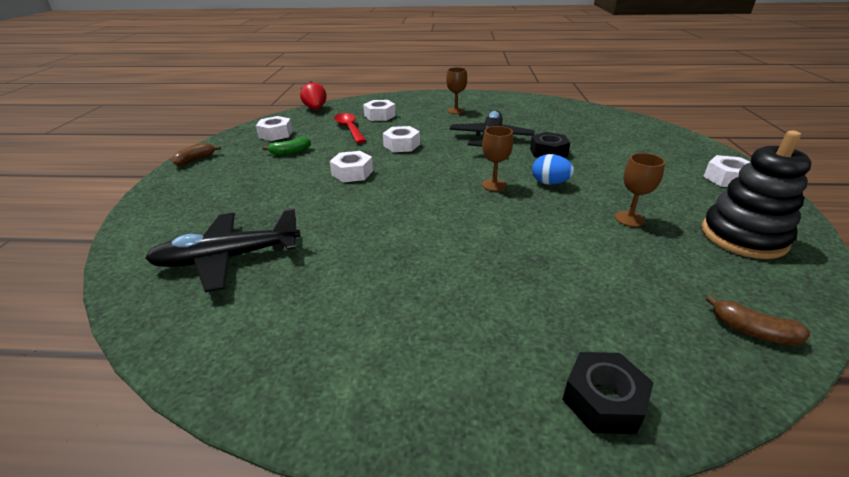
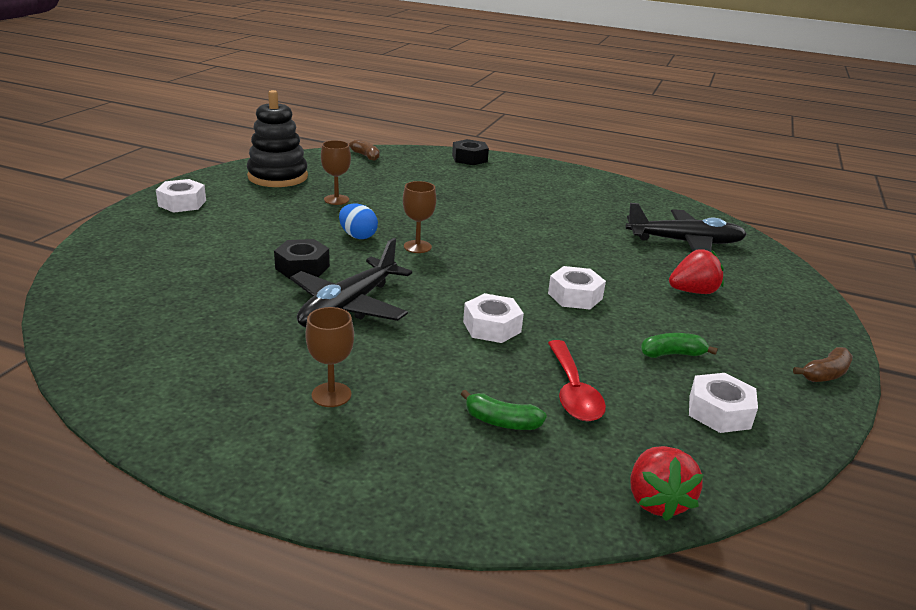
camera: 165 degrees left, 5 degrees down
white nut [363,100,396,121] -> green banana [461,390,547,430]
none -> red strawberry [669,249,724,294]

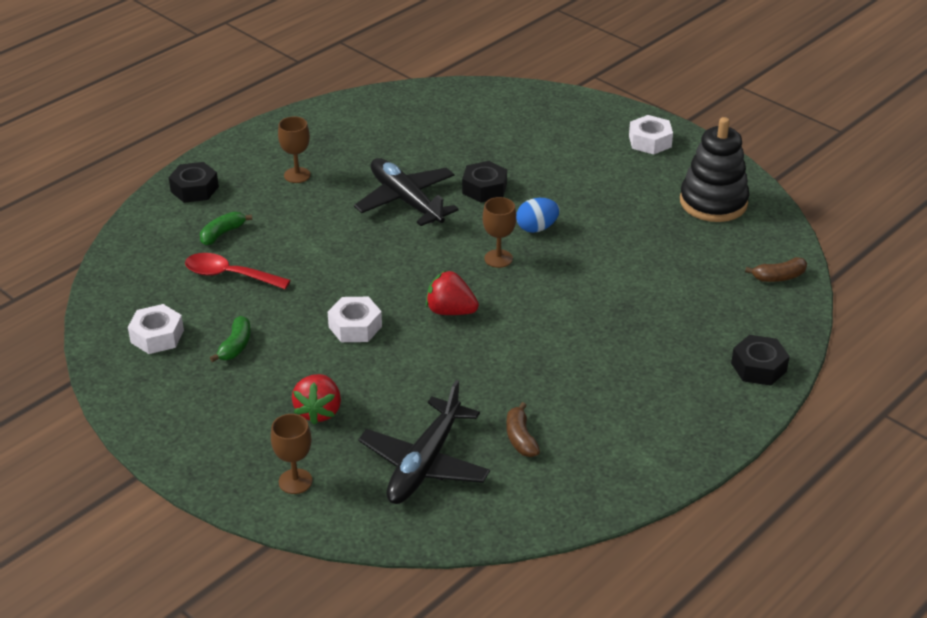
camera: 115 degrees right, 10 degrees up
brown goblet [321,140,351,205] -> brown goblet moved to [271,414,313,494]
white nut [463,293,524,343] -> none
red strawberry [630,446,704,521] -> red strawberry moved to [426,270,479,315]
brown banana [793,347,853,382] -> brown banana moved to [506,402,540,457]
none -> black nut [169,162,219,203]

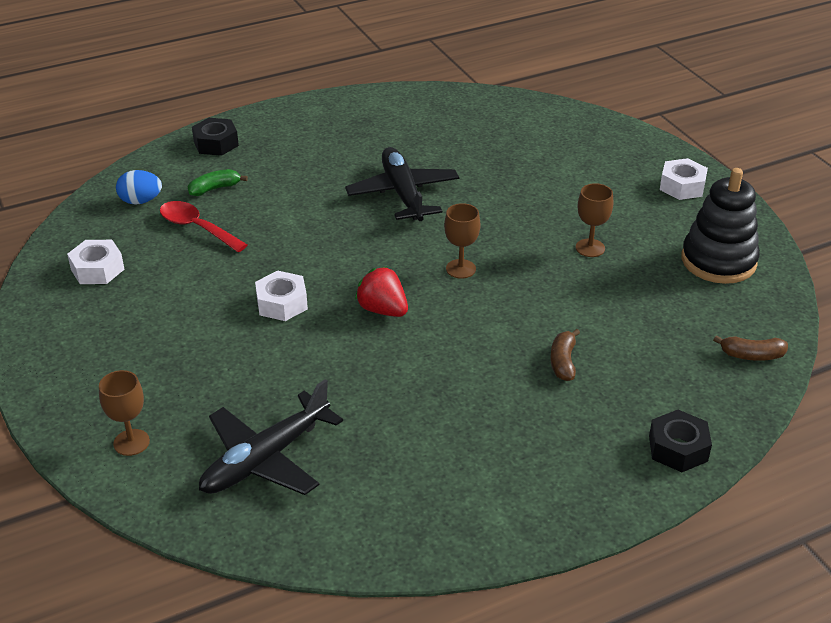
camera: 20 degrees right, 0 degrees up
green banana [210,316,251,362] -> none
brown goblet [278,116,311,183] -> brown goblet moved to [576,183,613,257]
red strawberry [292,374,341,425] -> none
black nut [462,161,507,203] -> none
brown banana [506,402,540,457] -> brown banana moved to [550,329,580,381]
blue egg [516,198,560,233] -> blue egg moved to [116,170,162,205]

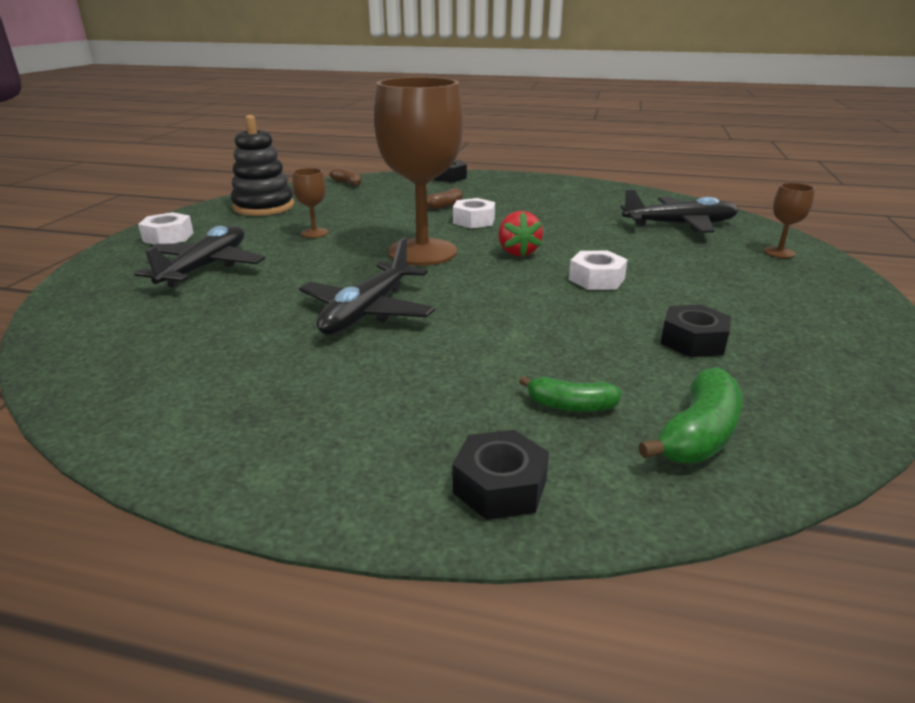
camera: 140 degrees left, 10 degrees down
white nut [67,240,125,284] -> white nut moved to [453,198,495,228]
blue egg [116,170,162,205] -> green banana [638,367,743,463]
red spoon [160,201,248,252] -> none
brown goblet [444,203,480,279] -> brown goblet [374,77,463,266], size x2.39
none -> black plane [134,225,265,287]
none -> black nut [661,304,731,357]

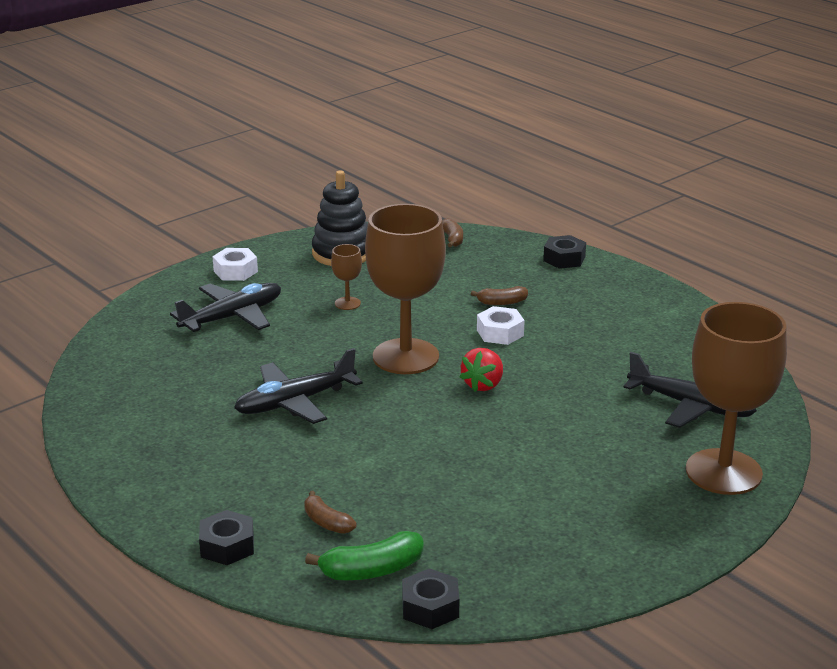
camera: 35 degrees right, 0 degrees up
green banana [519,376,622,412] -> brown banana [304,491,357,534]
white nut [569,251,628,290] -> none
black nut [661,304,731,357] -> black nut moved to [402,568,459,629]
brown goblet [764,183,815,258] -> brown goblet [686,302,787,495], size x2.39

